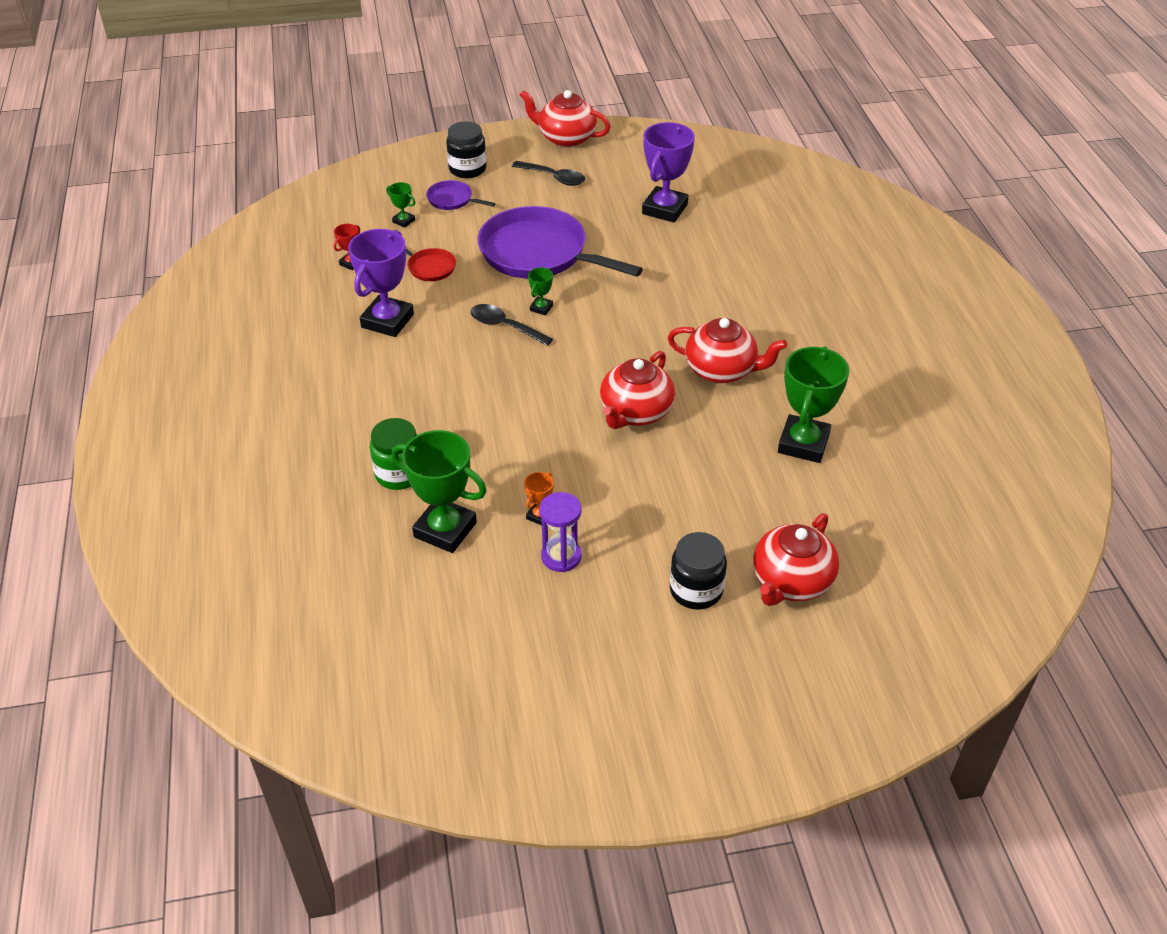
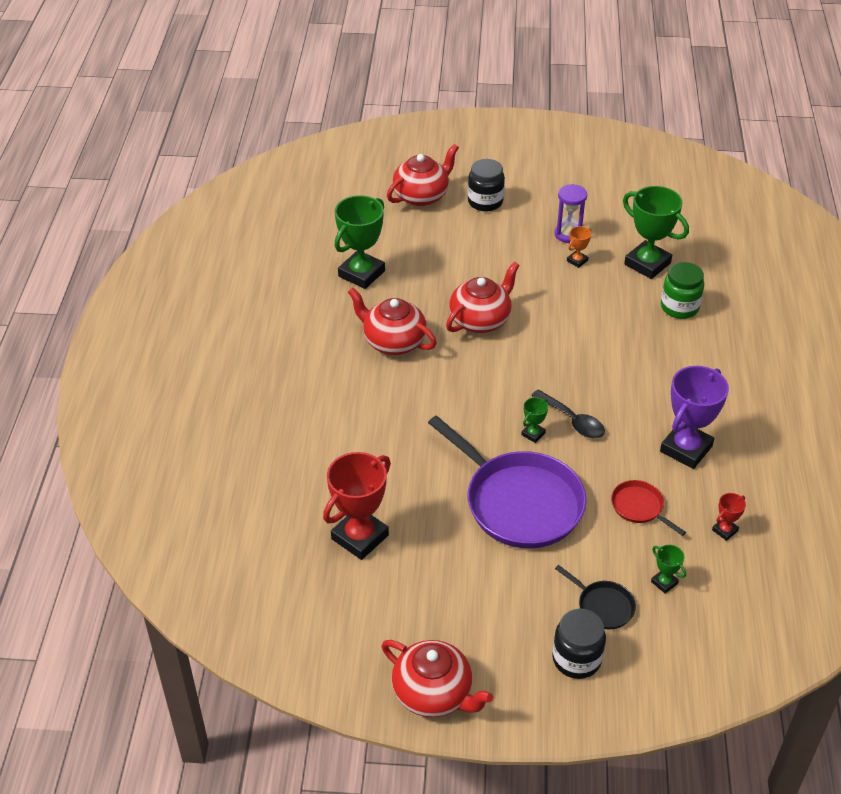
camera: 165 degrees left, 0 degrees up
purple pan [426,180,496,210] -> black pan [555,565,636,629]
black spoon [512,161,585,186] -> none
purple trophy [642,122,695,223] -> red trophy [323,452,391,560]

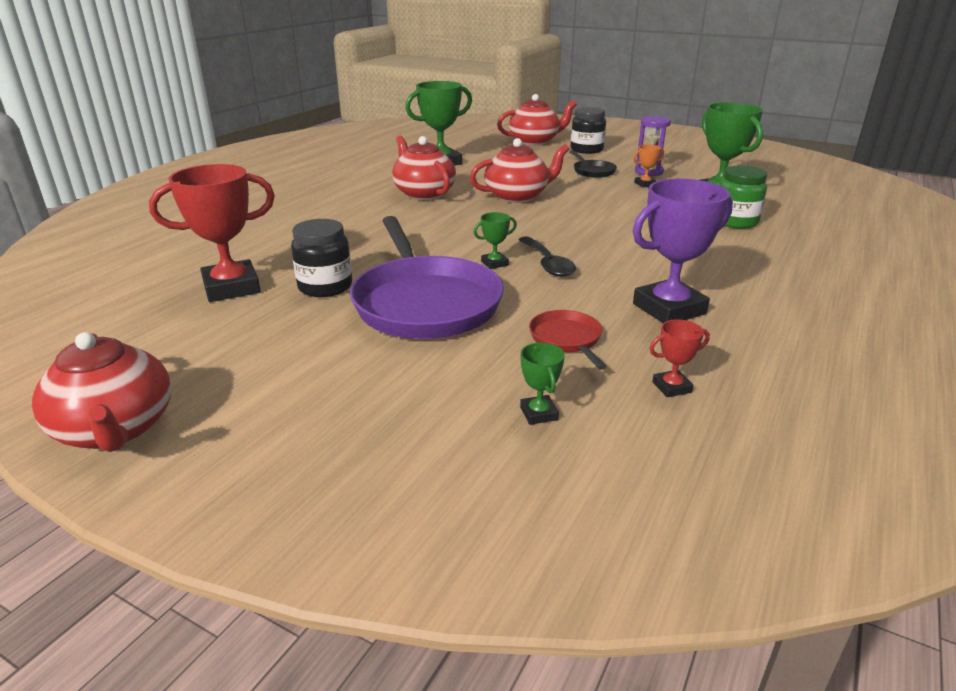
camera: 25 degrees right, 15 degrees down
black jar [552,609,606,679] -> black jar moved to [291,219,352,297]
black pan [555,565,636,629] -> black pan moved to [569,150,617,178]

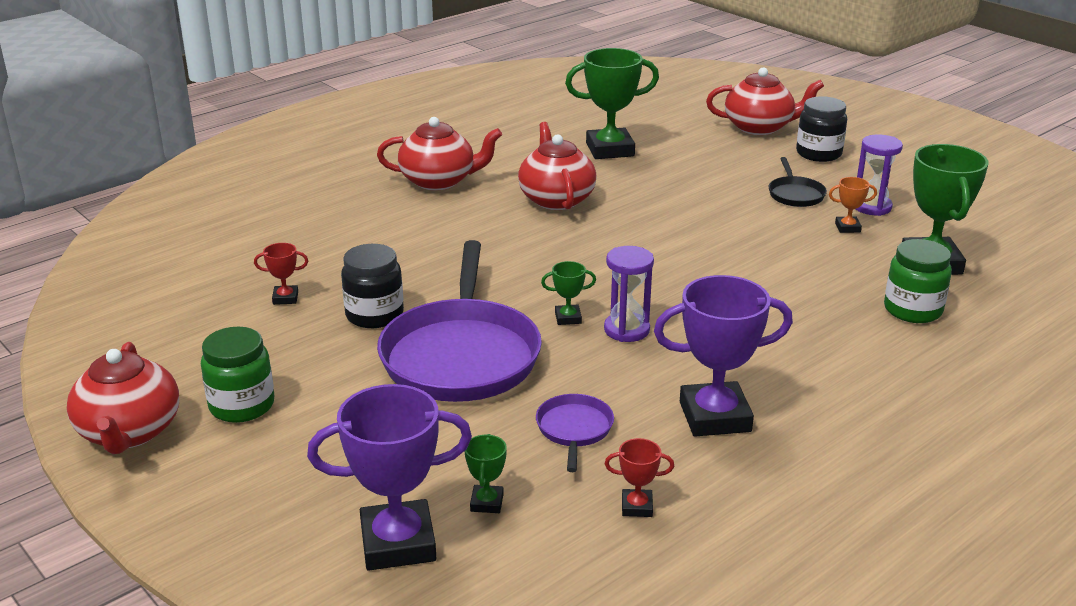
camera: 20 degrees right, 0 degrees up
red trophy [149,164,275,302] -> red trophy [254,243,308,305], size x0.45
red teapot [470,138,569,203] -> red teapot moved to [377,117,502,191]
black spoon [519,236,576,277] -> purple hourglass [604,246,654,342]
red pan [529,310,607,370] -> purple pan [536,394,614,472]
none -> green jar [201,327,275,423]
none -> purple trophy [307,384,472,571]

